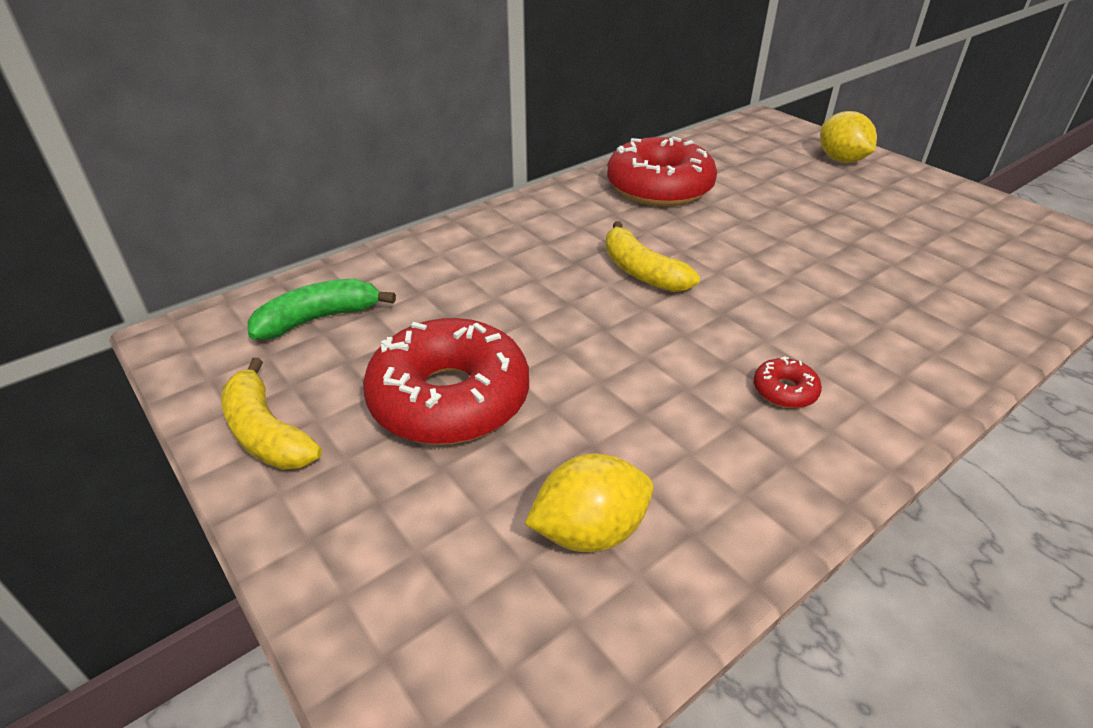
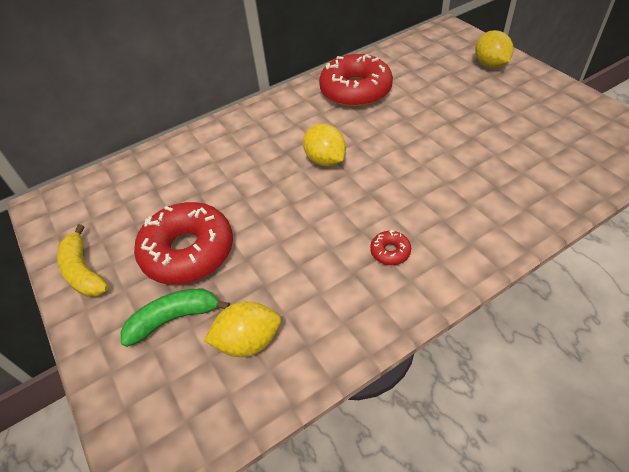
camera: 10 degrees right, 10 degrees up
green banana [248,278,396,339] -> green banana moved to [121,288,230,347]
yellow banana [605,221,700,292] -> yellow lemon [303,124,346,167]

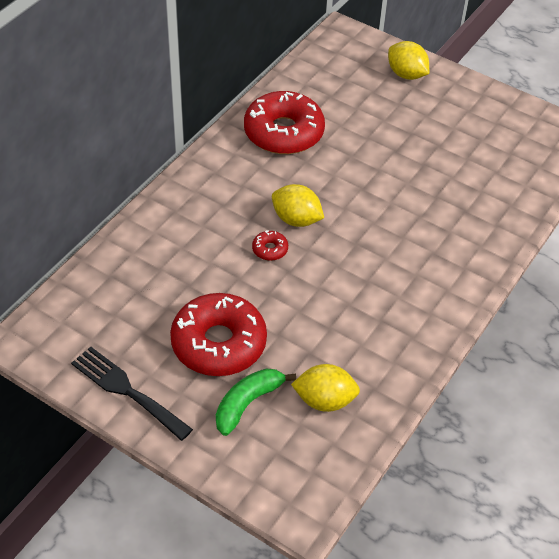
camera: 30 degrees left, 0 degrees up
yellow banana [57,224,109,297] -> black fork [71,347,193,441]
yellow lemon [204,301,281,357] -> yellow lemon turned 45 degrees clockwise [291,364,360,412]
red donut [370,230,411,265] -> red donut moved to [252,230,288,261]

